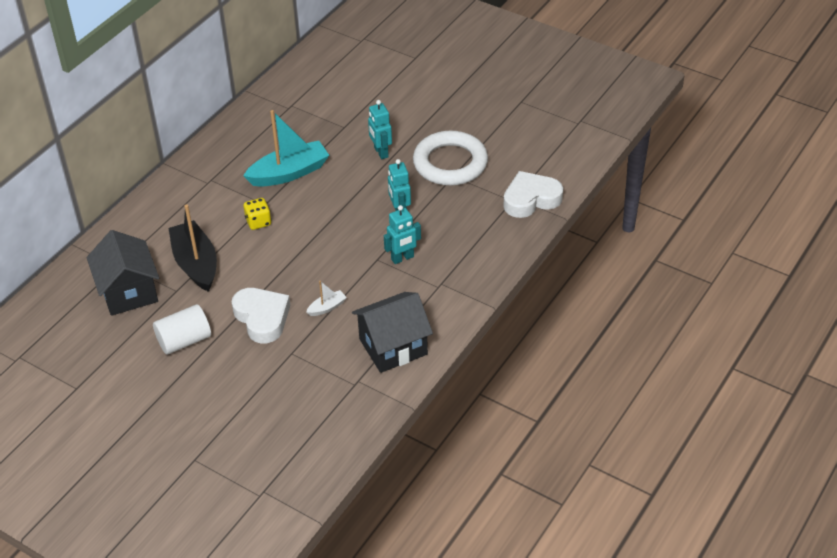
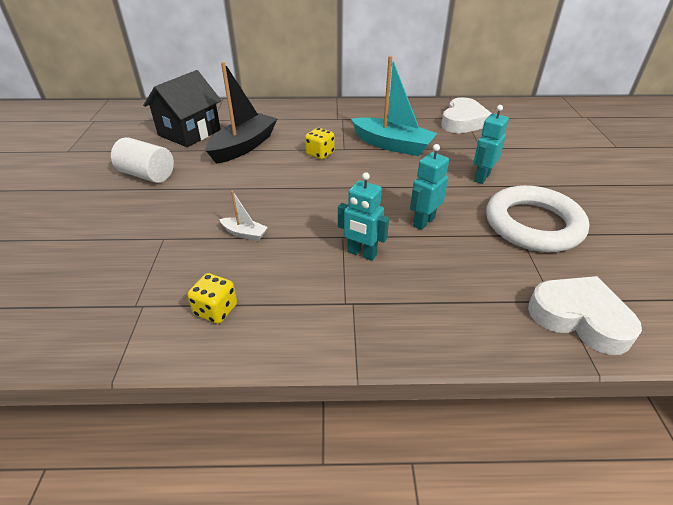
camera: 55 degrees right, 5 degrees down
white heart [231,288,290,343] -> white heart moved to [441,97,492,133]
black house [352,292,433,373] -> yellow dice [187,273,237,324]

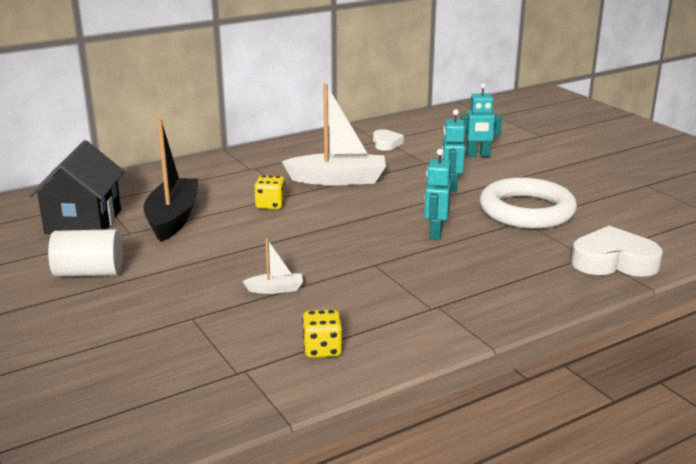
camera: 30 degrees left, 15 degrees down
turquoise robot [338,172,389,261] -> turquoise robot moved to [460,83,502,157]
turquoise boat [351,56,437,156] -> white boat [281,84,386,185]
white heart [441,97,492,133] -> white heart [373,129,404,151], size x0.57

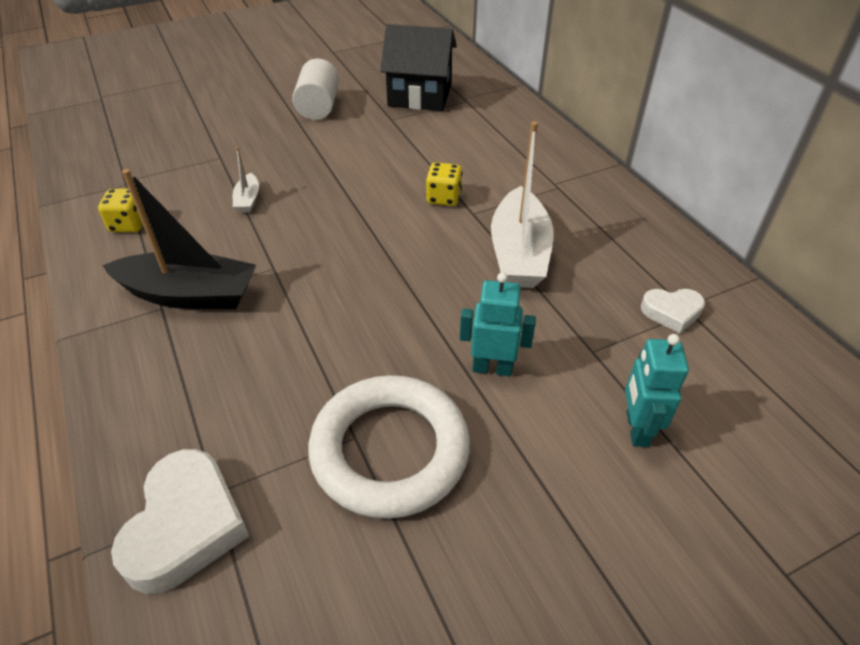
camera: 95 degrees right, 20 degrees up
black boat [144,119,198,242] -> black boat moved to [102,169,256,309]
turquoise robot [424,149,451,240] -> none

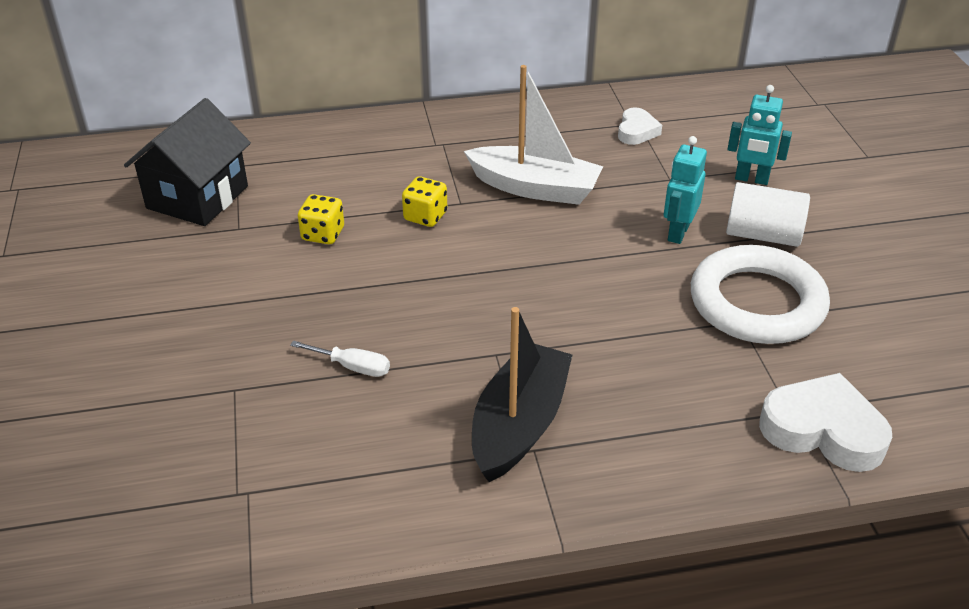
camera: 75 degrees left, 5 degrees down
yellow dice [98,189,146,232] -> yellow dice moved to [298,194,344,244]
white boat [233,147,259,213] -> white screwdriver [290,341,390,377]
white cylinder [292,59,339,120] -> white cylinder moved to [726,182,810,247]

